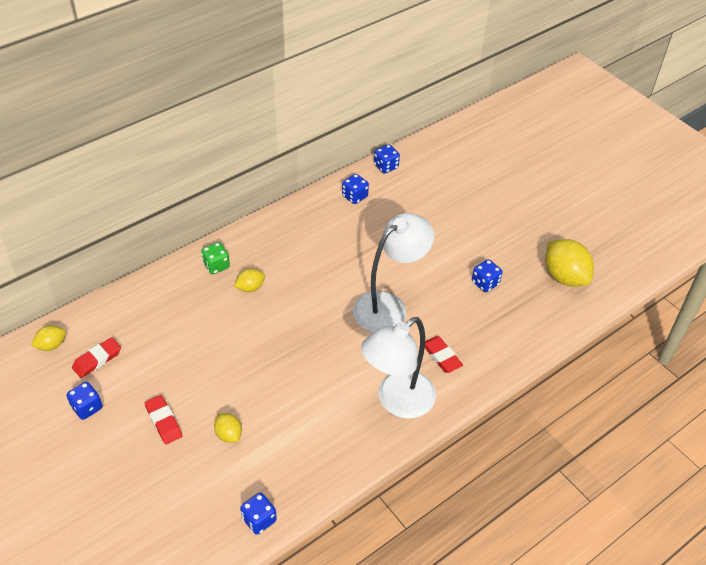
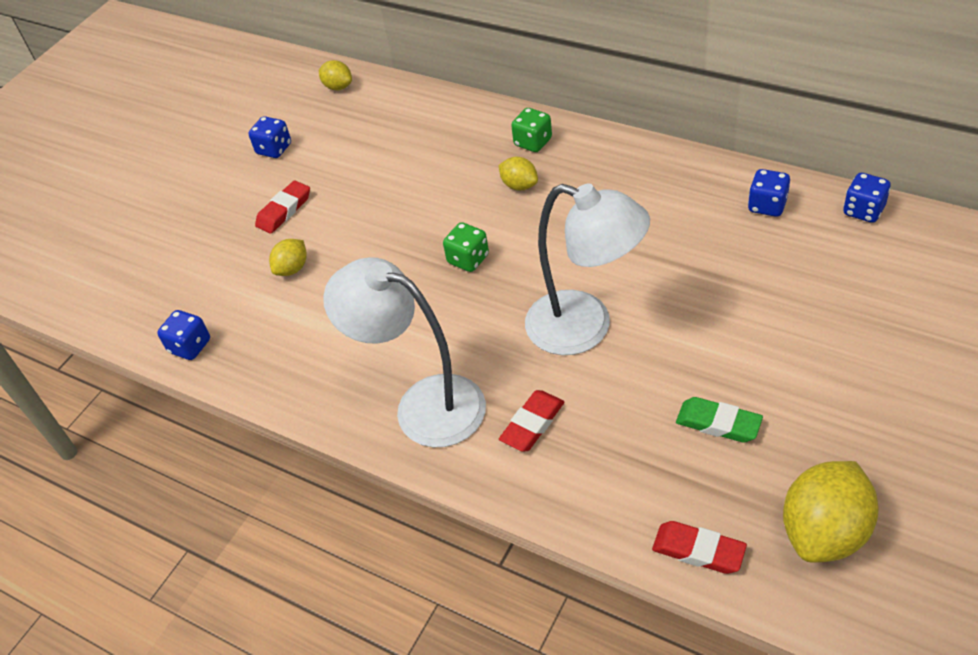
camera: 75 degrees right, 0 degrees up
red eraser [72,337,121,378] -> red eraser moved to [652,521,747,574]
blue dice [472,259,503,292] -> green eraser [676,397,763,443]
none -> green dice [443,222,489,272]

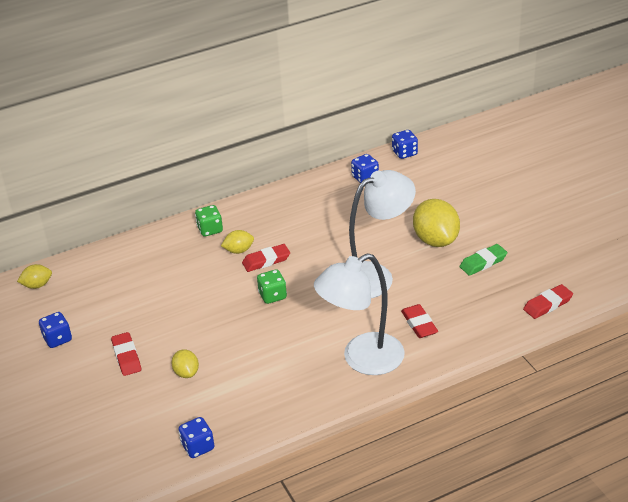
camera: 60 degrees left, 10 degrees down
yellow lemon [783,461,878,563] -> yellow lemon moved to [413,199,460,247]
none -> red eraser [242,244,290,272]

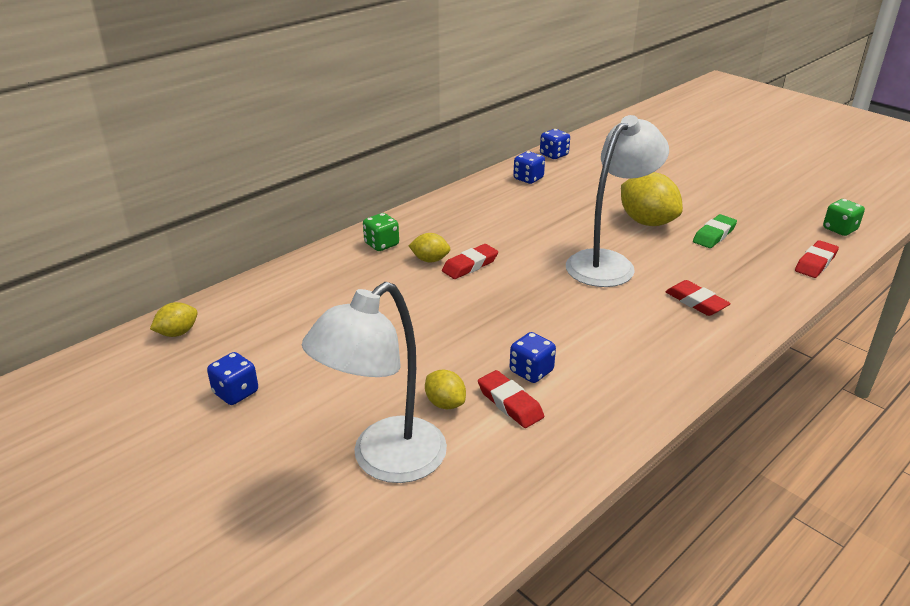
camera: 20 degrees left, 5 degrees down
red eraser [111,332,141,376] -> red eraser moved to [478,370,544,428]
blue dice [178,417,214,458] -> blue dice moved to [510,332,556,383]
yellow lemon [221,230,254,254] -> yellow lemon turned 45 degrees clockwise [408,233,451,262]
green dice [257,269,287,304] -> green dice moved to [823,199,865,236]
white lamp [314,253,405,375] -> white lamp moved to [302,282,447,483]

